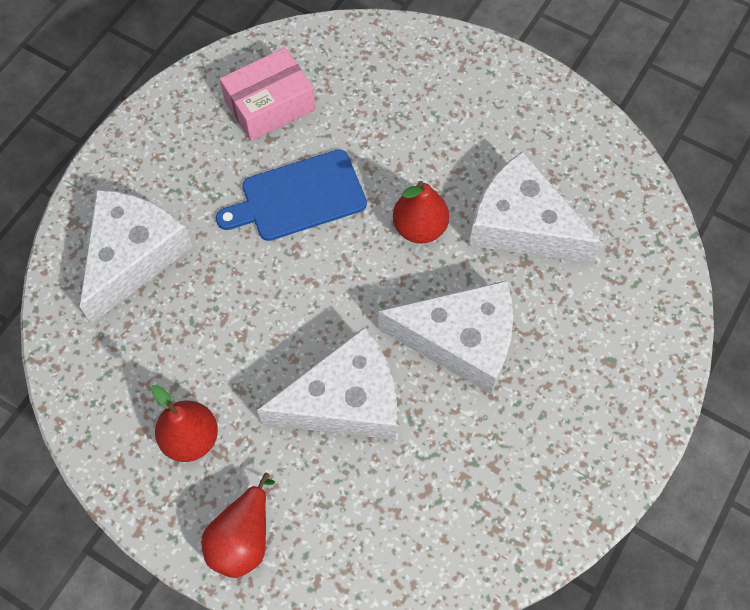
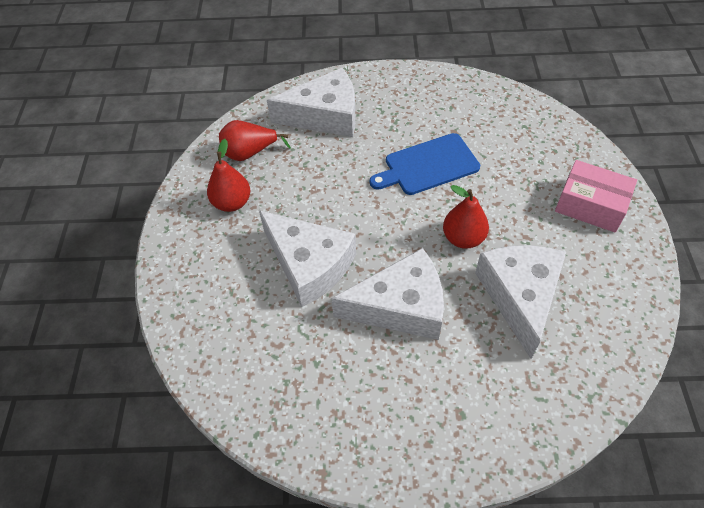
camera: 60 degrees right, 10 degrees down
red pear [201,472,275,578] -> red pear moved to [219,120,291,161]
blue cutting board [216,149,367,241] -> blue cutting board turned 60 degrees counterclockwise [370,133,480,195]
pink box [220,47,315,141] -> pink box moved to [555,160,637,233]
white cheese [378,280,513,394] -> white cheese turned 75 degrees counterclockwise [331,248,444,340]

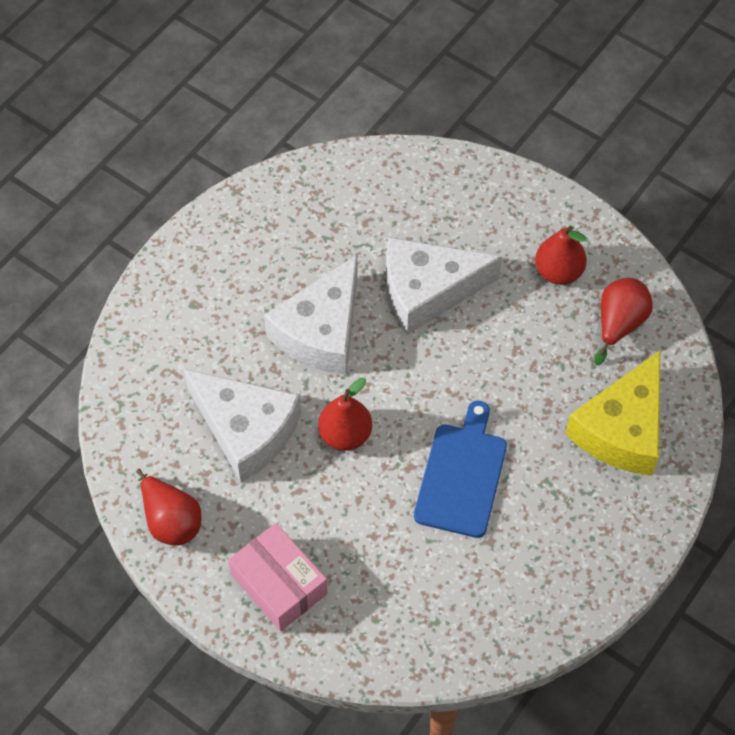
camera: 125 degrees right, 5 degrees up
white cheese [267,68,355,137] -> yellow cheese [565,351,660,476]
pink box [555,160,637,233] -> pink box turned 75 degrees clockwise [228,523,328,631]
none -> red pear [136,469,202,545]

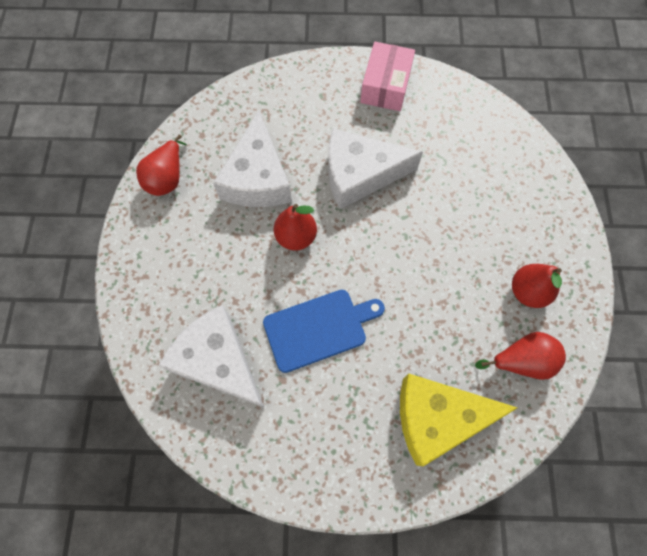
camera: 55 degrees right, 10 degrees up
pink box [228,523,328,631] -> pink box moved to [360,42,415,111]
white cheese [386,237,502,335] -> white cheese moved to [158,305,264,407]

